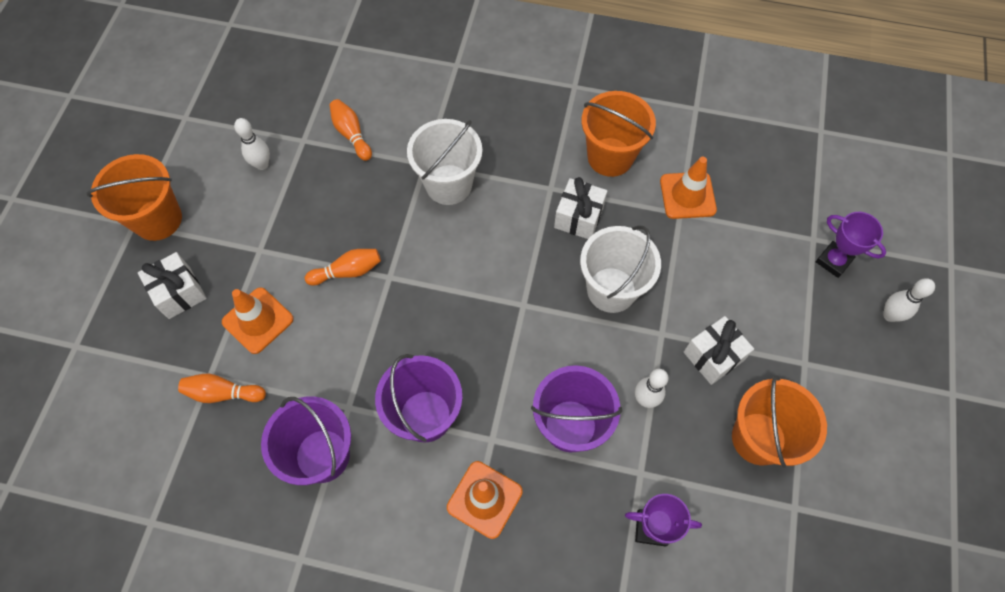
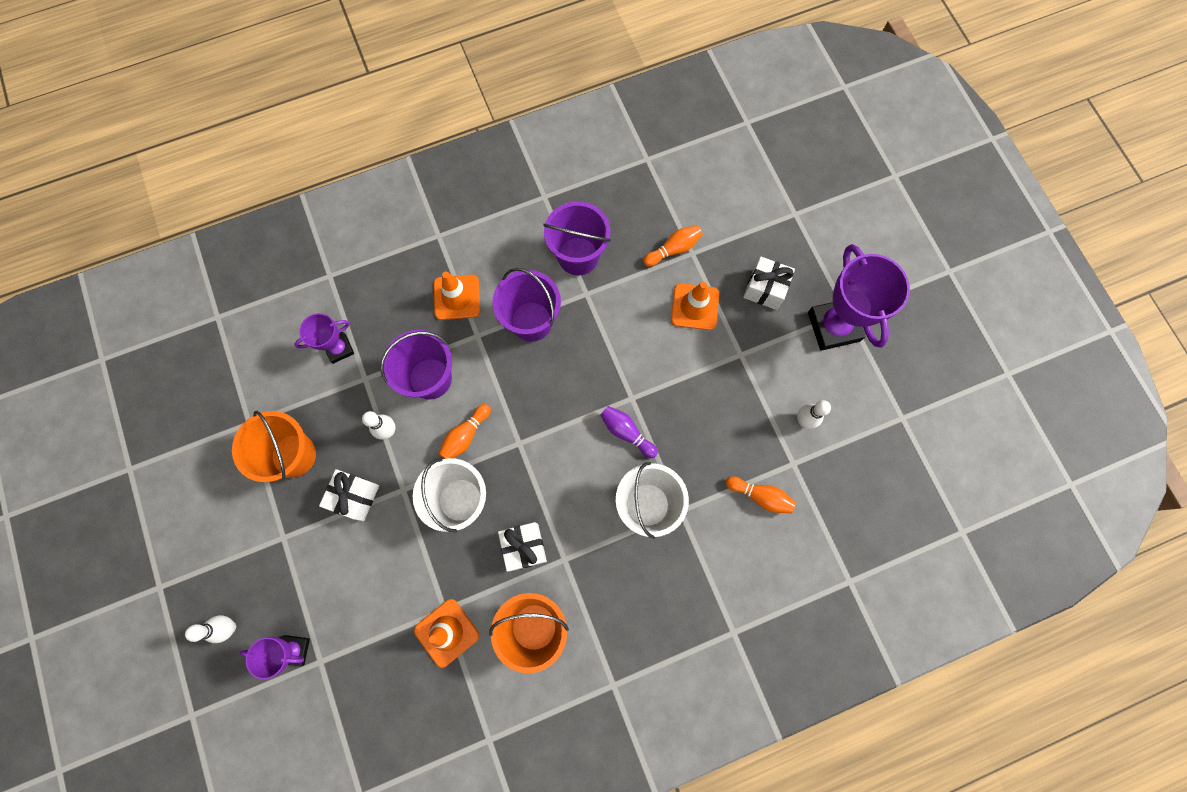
camera: 145 degrees right, 10 degrees up
orange bucket [87,154,182,241] -> purple trophy [808,244,910,351]
orange bowling pin [305,249,381,286] -> orange bowling pin moved to [438,404,491,459]
none -> purple bowling pin [600,406,658,458]

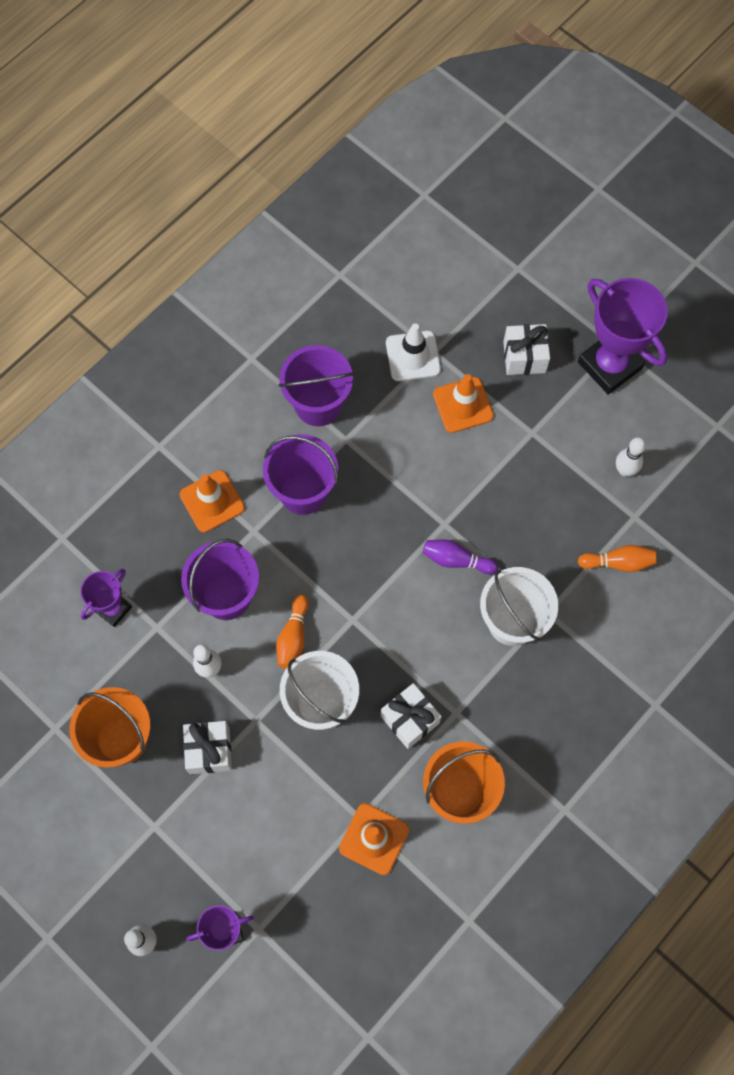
camera: 25 degrees left, 5 degrees down
orange bowling pin [643,225,703,267] -> white traffic cone [386,323,441,381]

